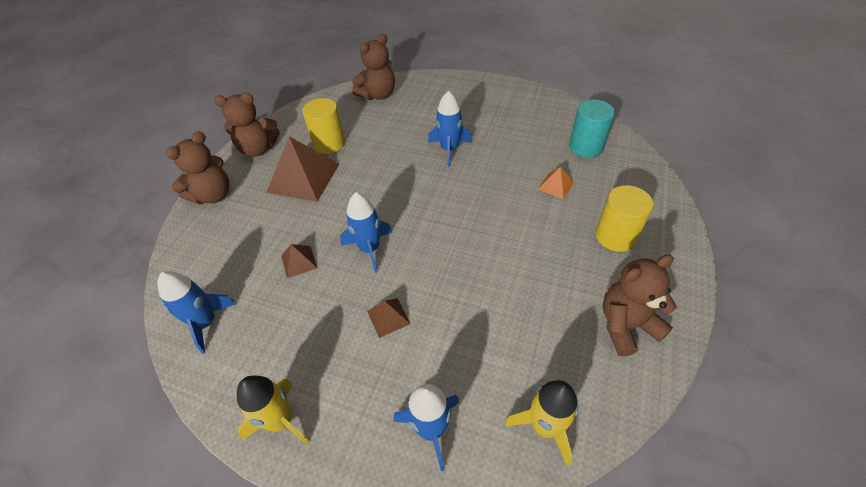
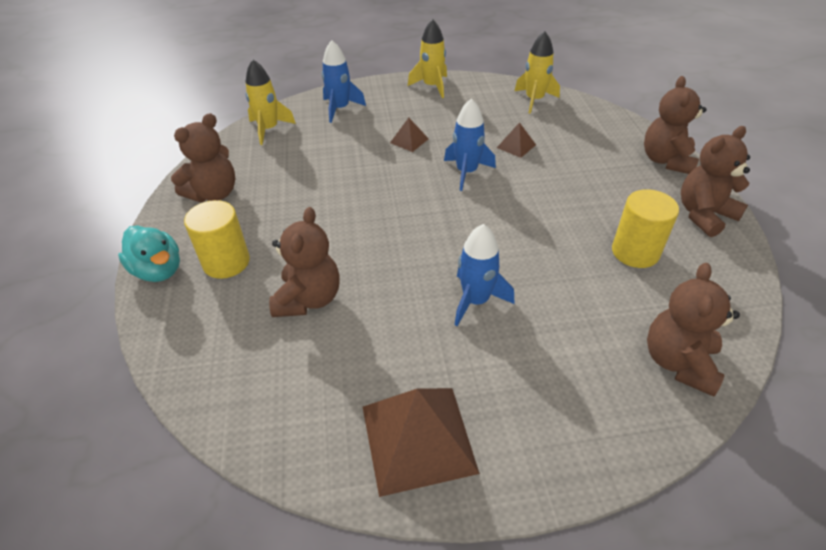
camera: 150 degrees right, 5 degrees down
blue rocket [157,271,236,354] -> yellow rocket [515,31,560,114]
brown pyramid [266,137,339,202] -> brown pyramid moved to [363,388,480,497]
orange pyramid [538,166,574,199] -> brown teddy bear [269,207,340,317]
turquoise cylinder [569,100,615,158] -> none
none -> turquoise duck [118,225,180,282]

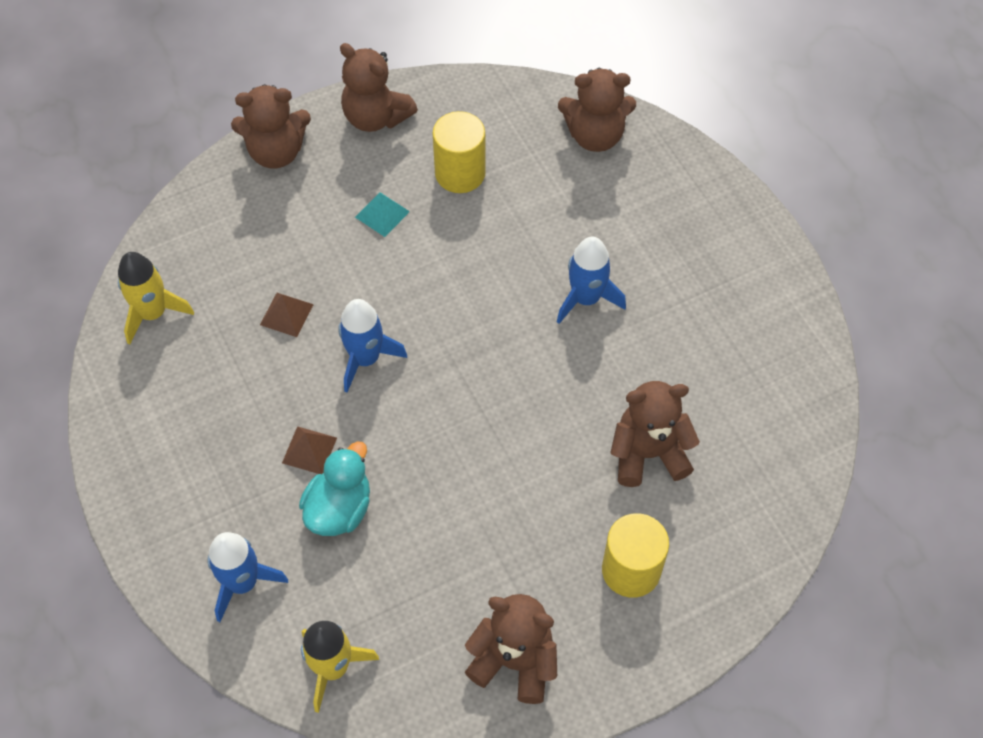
camera: 110 degrees left, 15 degrees up
turquoise duck [118,225,180,282] -> turquoise duck moved to [299,441,370,536]
brown pyramid [363,388,480,497] -> none
yellow rocket [408,19,447,98] -> none
none -> turquoise pyramid [355,192,410,237]

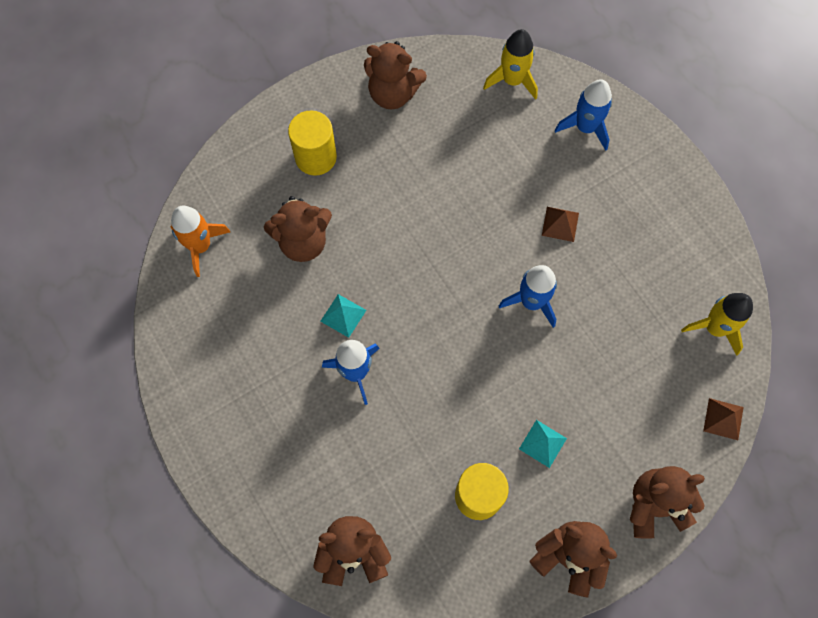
camera: 175 degrees right, 10 degrees up
brown pyramid [260,293,314,337] -> brown pyramid moved to [703,398,744,440]
turquoise duck [299,441,370,536] -> none
none -> orange rocket [170,206,230,277]
none -> turquoise pyramid [320,294,366,338]

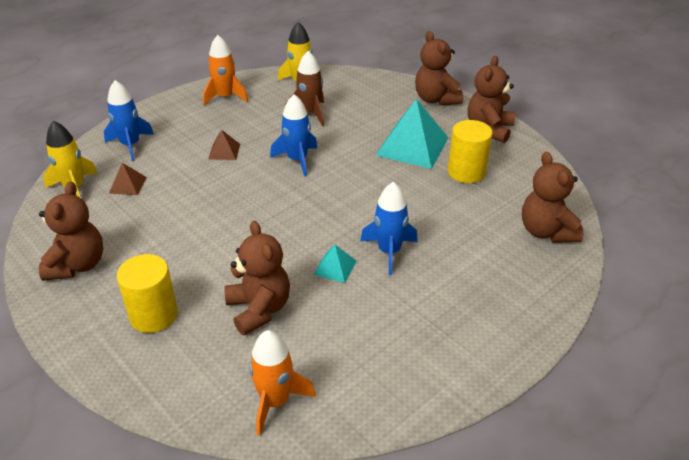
camera: 100 degrees left, 30 degrees down
turquoise pyramid [519,420,567,468] -> turquoise pyramid [375,99,448,169], size x2.10
brown pyramid [703,398,744,440] -> brown pyramid moved to [109,163,147,195]
none -> orange rocket [203,35,248,106]
none -> brown rocket [285,51,324,127]

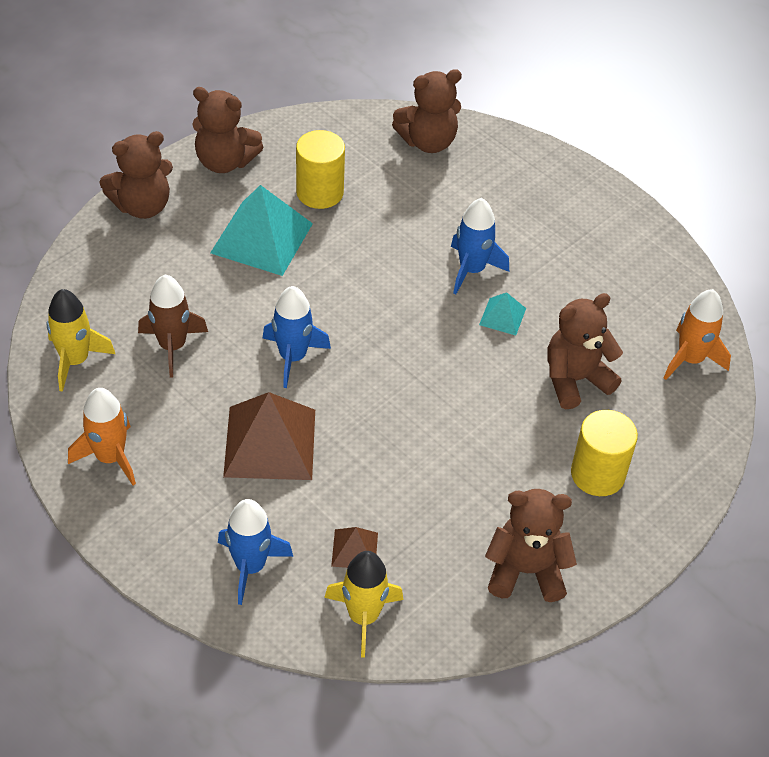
camera: 95 degrees left, 10 degrees up
brown pyramid [208,130,240,160] -> brown pyramid [223,392,315,480], size x2.10

